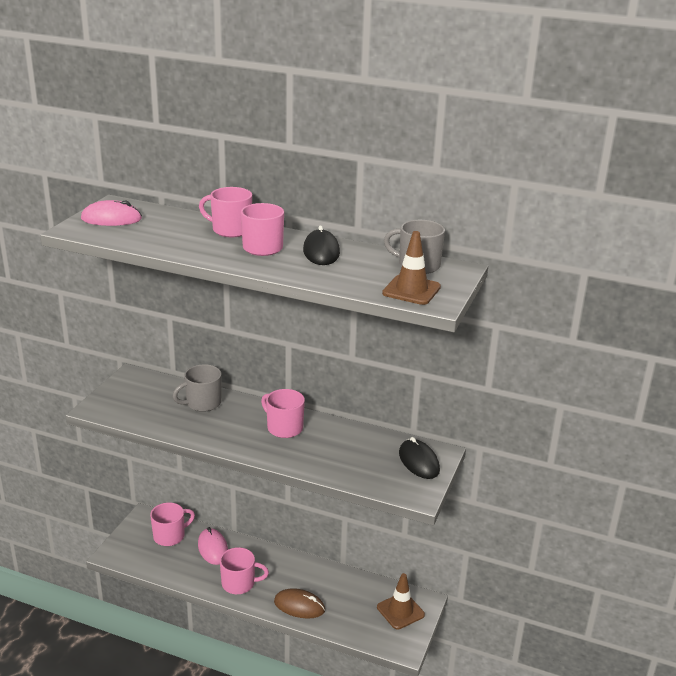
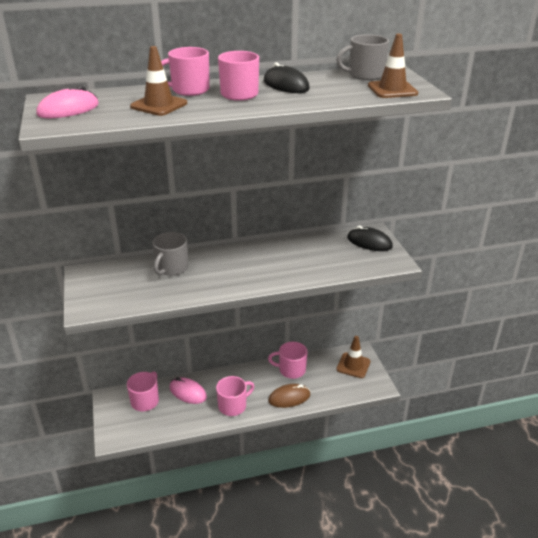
camera: 35 degrees left, 5 degrees up
pink mug [261,389,305,438] -> pink mug moved to [268,342,308,379]
none -> brown traffic cone [130,46,187,116]

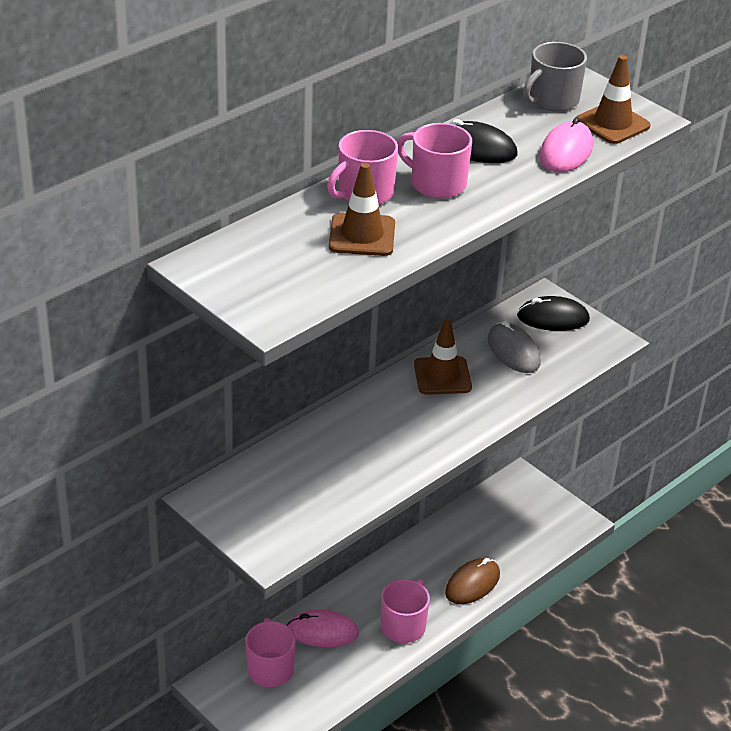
camera: 30 degrees left, 5 degrees up
pink mouse [36,86,99,118] -> pink mouse moved to [540,117,593,173]
grey mug [152,232,188,276] -> none
pink mug [268,342,308,379] -> none
brown traffic cone [336,336,371,378] -> brown traffic cone moved to [414,320,472,395]
none -> grey mouse [488,320,541,373]

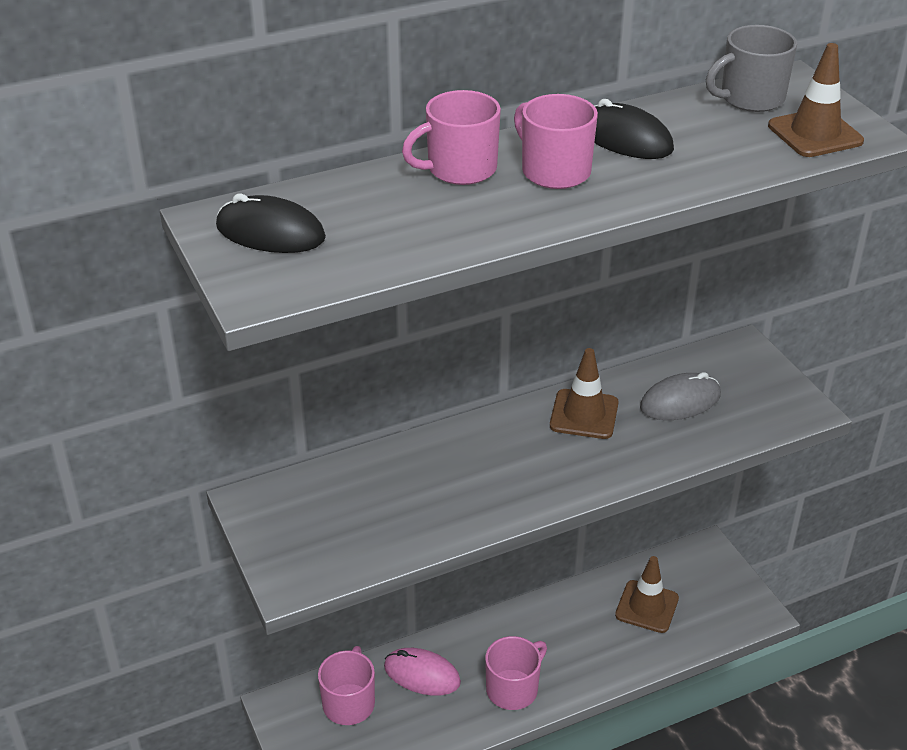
camera: 20 degrees right, 0 degrees up
brown traffic cone [329,163,395,256] -> brown traffic cone moved to [615,556,679,633]
brown mouse [445,558,500,604] -> none
grey mouse [488,320,541,373] -> grey mouse turned 75 degrees clockwise [640,372,721,420]
black mouse [517,296,590,331] -> black mouse moved to [216,193,326,253]
pink mouse [540,117,593,173] -> none

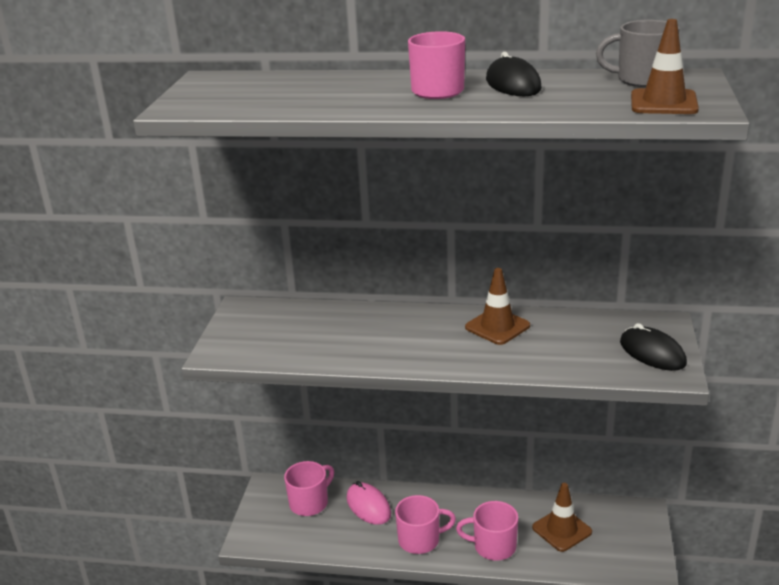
camera: 35 degrees right, 10 degrees down
black mouse [216,193,326,253] -> black mouse moved to [620,323,687,371]
pink mug [402,90,501,185] -> pink mug moved to [456,501,518,561]
grey mouse [640,372,721,420] -> none

